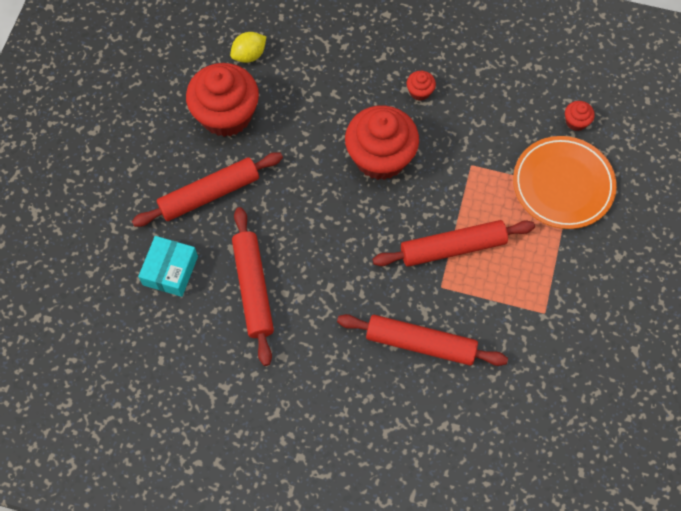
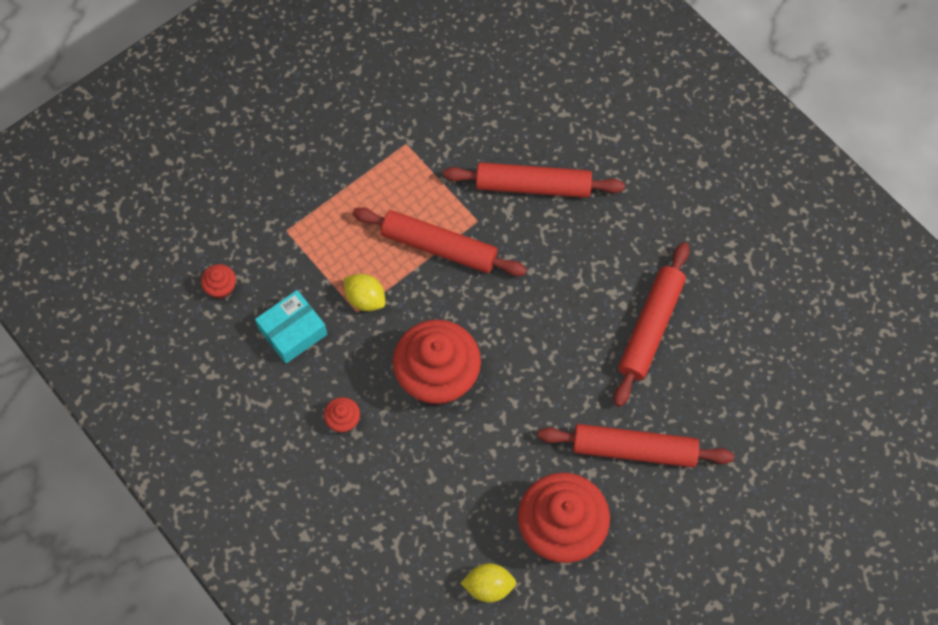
camera: 145 degrees left, 0 degrees up
turquoise box [138,236,198,297] -> turquoise box moved to [255,290,327,364]
red rolling pin [337,314,508,366] -> red rolling pin turned 45 degrees counterclockwise [443,162,625,198]
orange plate [513,136,617,229] -> none
none -> yellow lemon [344,274,385,311]

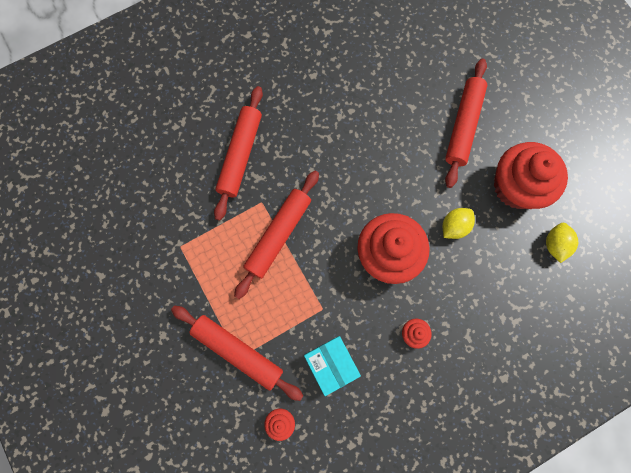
camera: 80 degrees left, 10 degrees up
yellow lemon [344,274,385,311] -> yellow lemon moved to [443,208,475,239]
red rolling pin [614,242,690,407] -> red rolling pin moved to [171,305,303,401]

